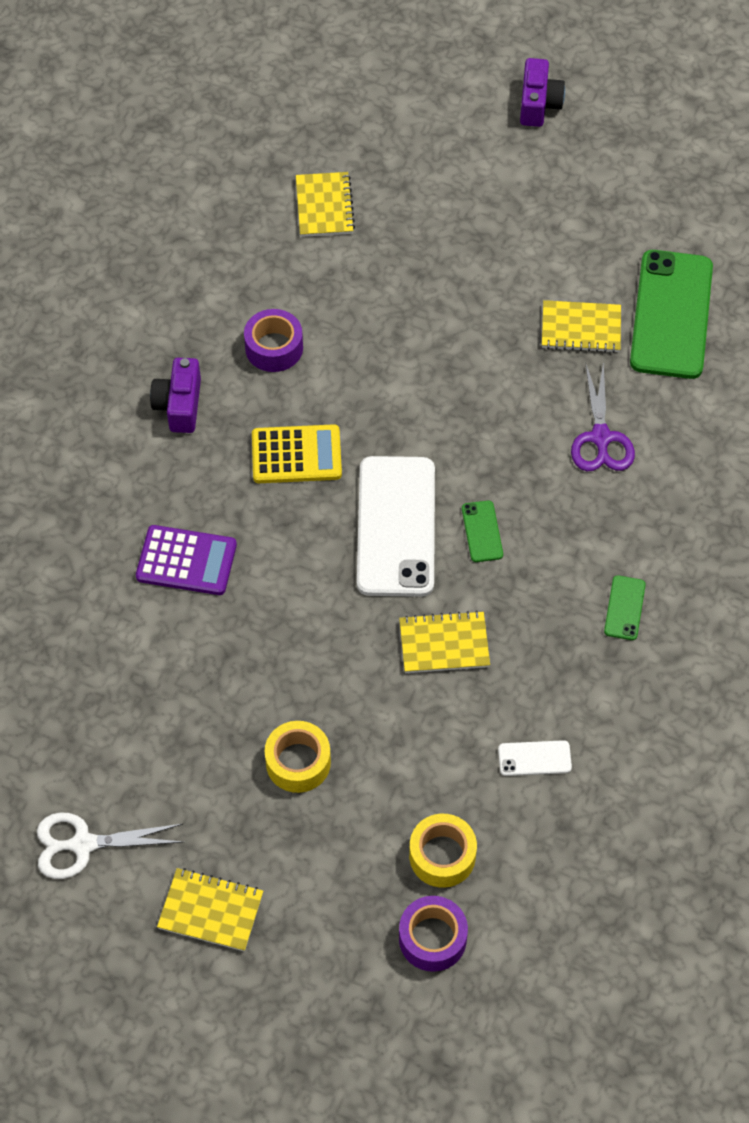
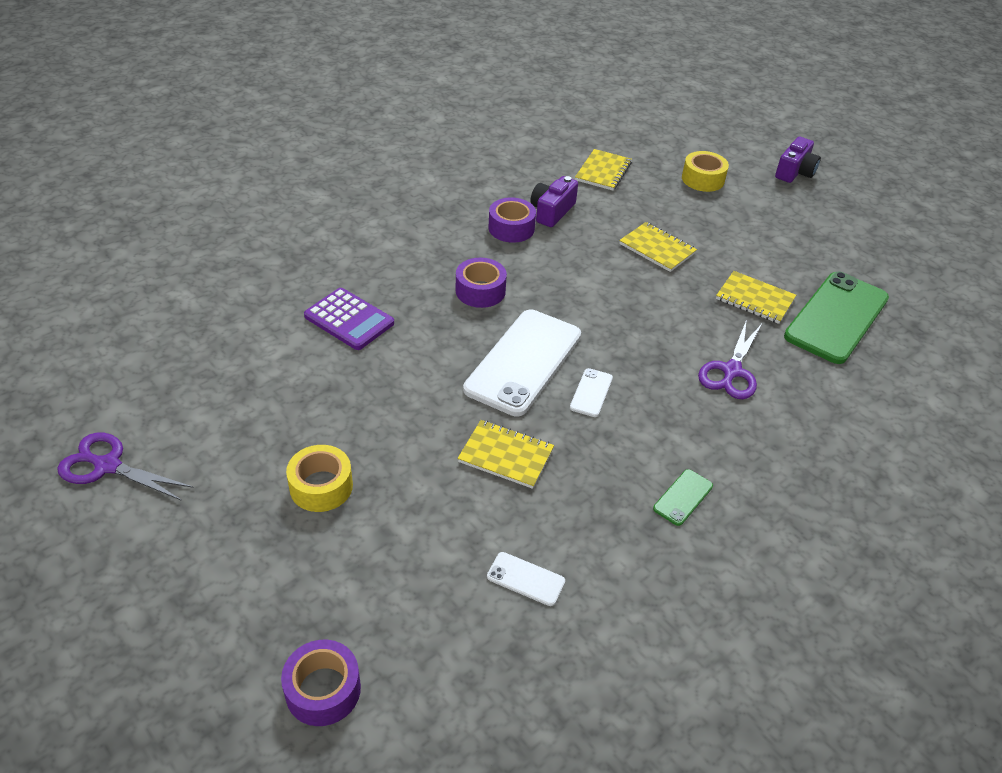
camera: 25 degrees right, 15 degrees down
white scissors [37,812,183,879] -> purple scissors [57,433,194,501]
purple camera [150,358,201,433] -> purple camera moved to [530,176,578,227]
yellow notebook [157,868,263,951] -> yellow notebook moved to [619,222,697,272]
yellow calculator [252,424,342,483] -> purple tape [456,258,507,308]
yellow tape [409,814,477,888] -> yellow tape moved to [682,151,729,192]
green phone [462,501,503,562] -> white phone [570,368,613,417]

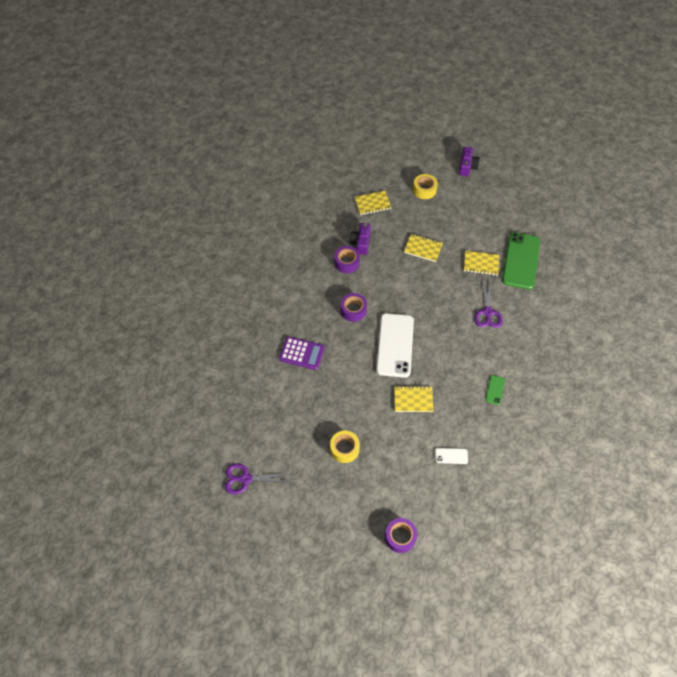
camera: 20 degrees left, 15 degrees up
white phone [570,368,613,417] -> none
yellow notebook [575,149,632,191] -> yellow notebook turned 75 degrees clockwise [354,191,392,215]

